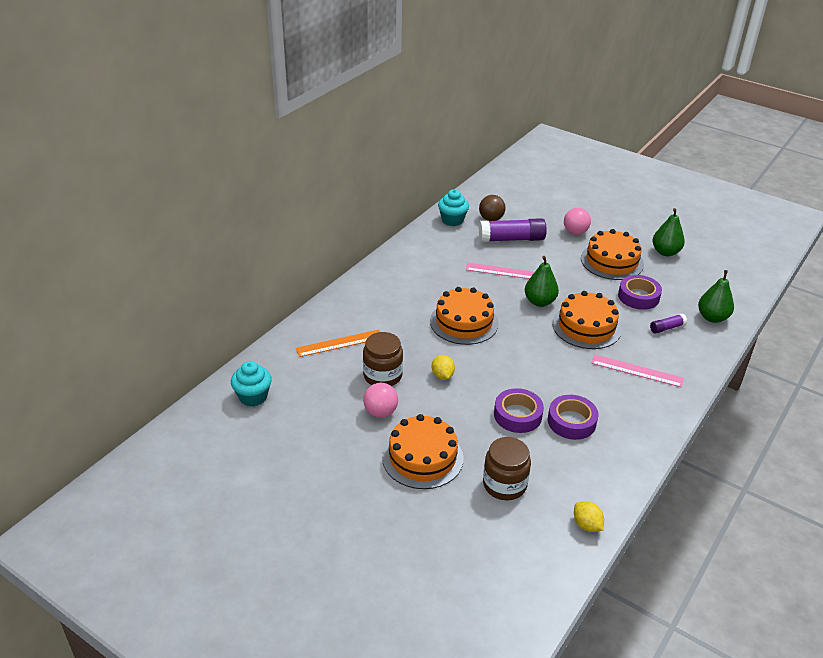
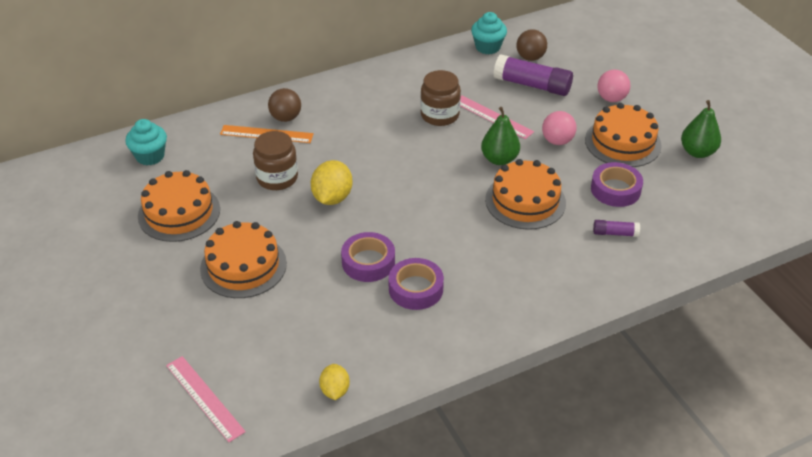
camera: 30 degrees right, 5 degrees up
pink ball [363,383,398,418] -> pink ball moved to [542,111,577,145]
orange cake [430,287,499,345] -> orange cake moved to [138,170,220,242]
yellow lemon [432,355,455,380] -> yellow lemon [311,160,353,205], size x1.63
brown jar [483,437,531,500] -> brown jar moved to [420,70,461,126]
pink ruler [592,355,684,387] -> pink ruler moved to [166,356,246,442]
green pear [698,270,734,323] -> none
none -> brown ball [268,88,301,122]

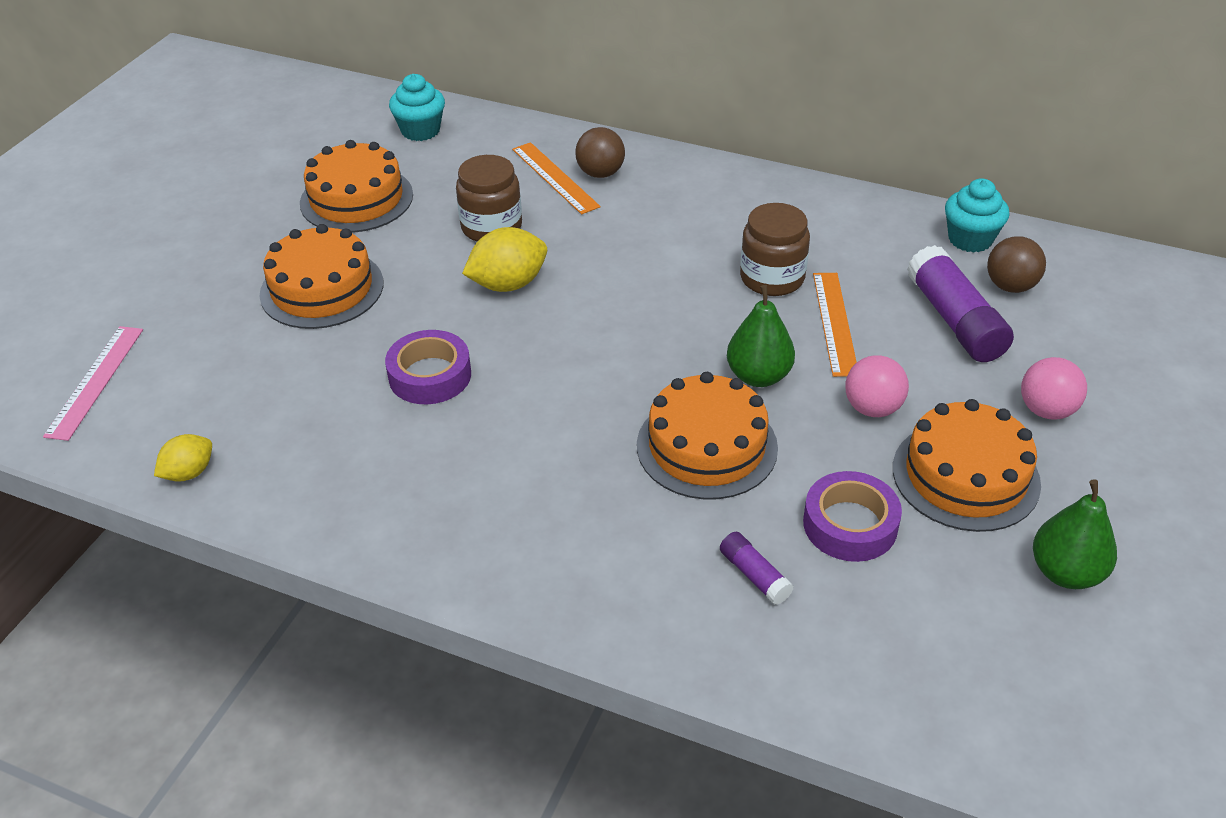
camera: 50 degrees right, 0 degrees up
purple tape [388,258,444,310] -> none
pink ruler [460,95,534,139] -> orange ruler [813,273,857,377]

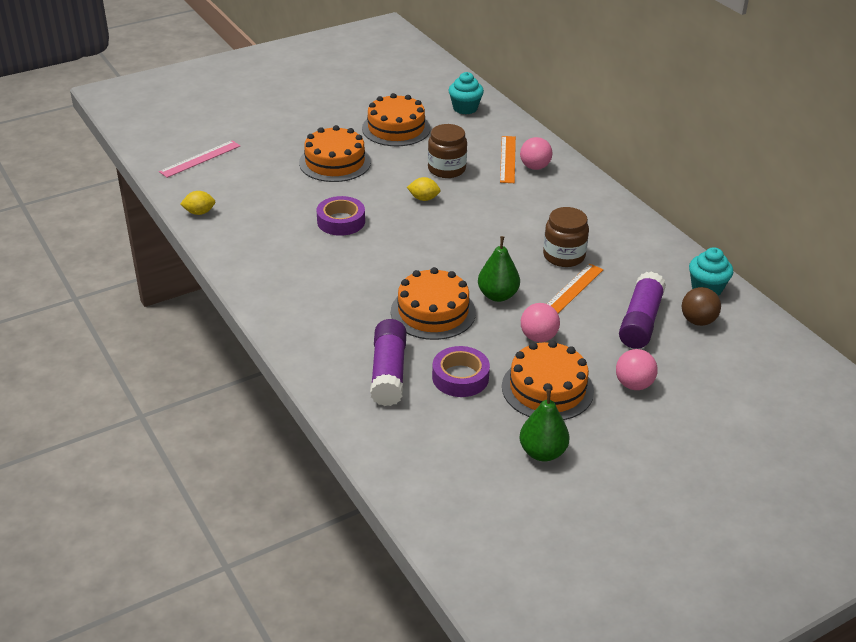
camera: 35 degrees right, 5 degrees down
yellow lemon [462,227,547,292] -> yellow lemon [407,177,441,201], size x0.61
brown ball [575,127,625,178] -> pink ball [520,137,553,170]
purple glue stick [720,532,793,605] -> purple glue stick [370,319,406,406], size x2.00

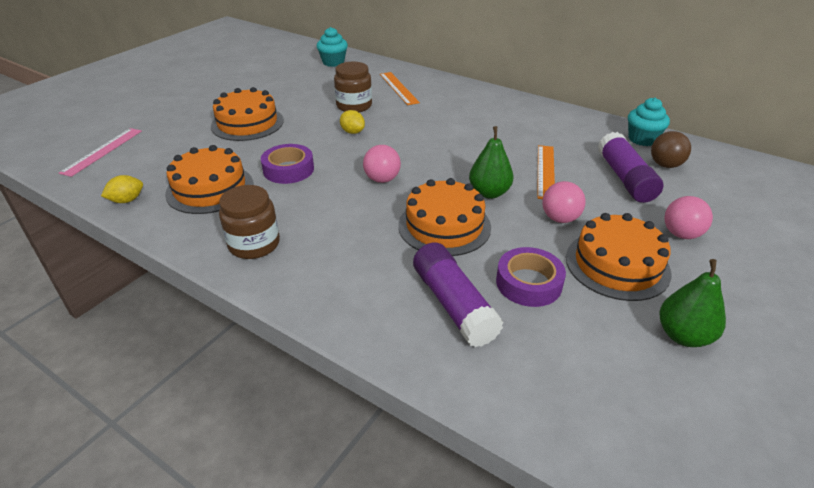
camera: 25 degrees left, 0 degrees up
orange cake [362,93,431,146] -> orange cake moved to [165,145,253,214]
yellow lemon [407,177,441,201] -> yellow lemon turned 60 degrees clockwise [340,110,365,134]
pink ball [520,137,553,170] -> pink ball moved to [363,145,401,183]
brown jar [543,207,589,267] -> brown jar moved to [219,185,280,259]

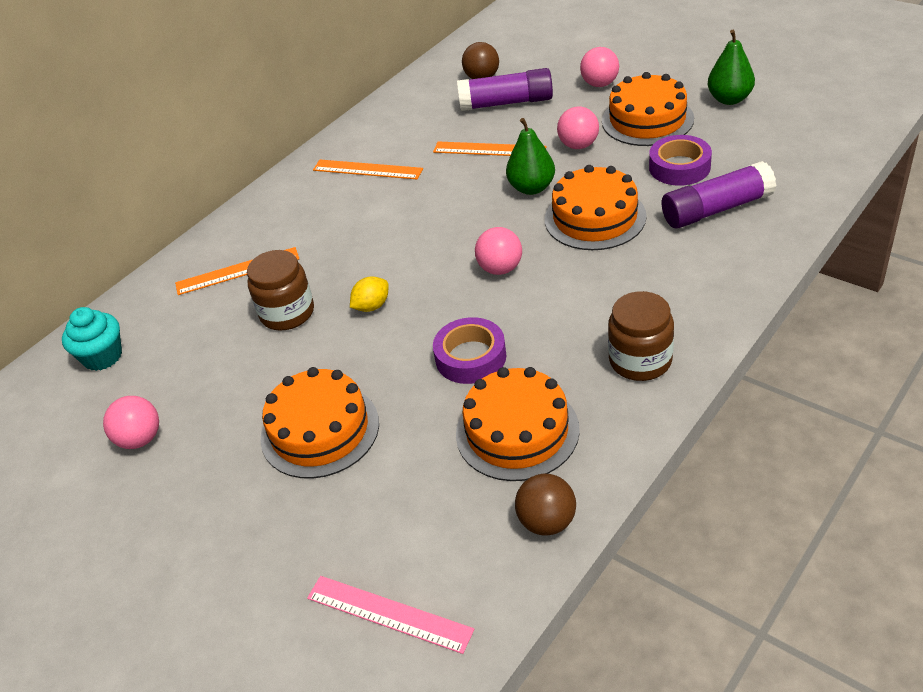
camera: 80 degrees left, 5 degrees up
yellow lemon [101,175,143,203] -> brown ball [515,473,576,536]
turquoise cupcake [628,97,670,146] -> none
none -> pink ball [103,396,159,449]
none -> orange ruler [313,160,423,179]

